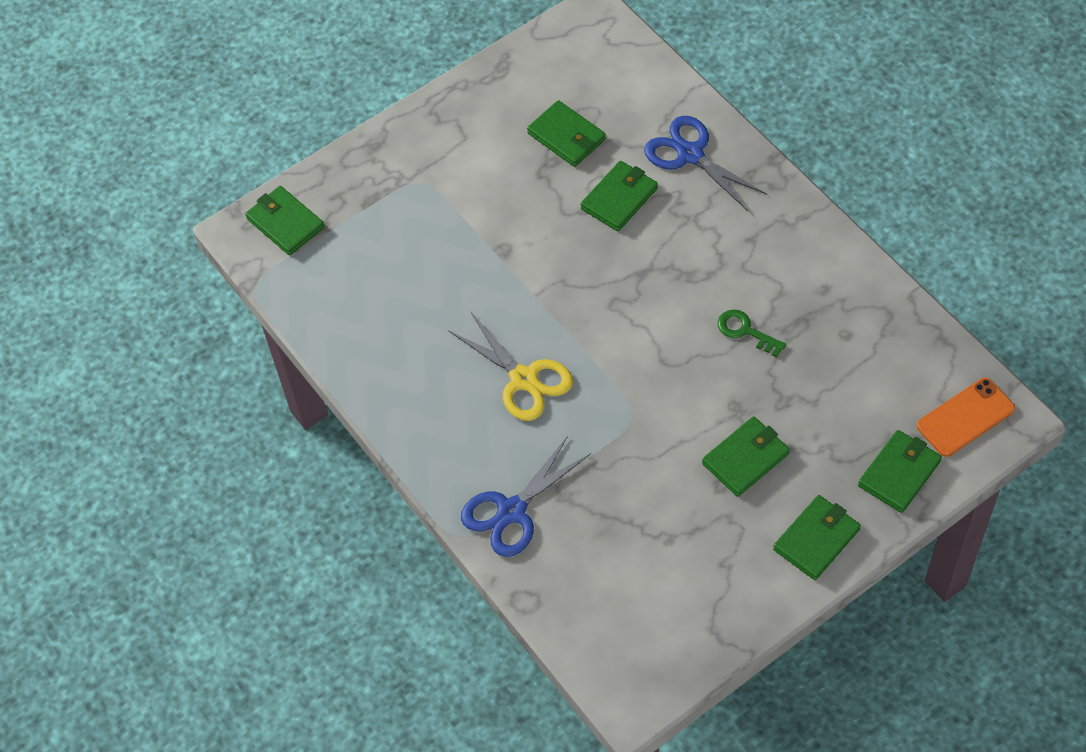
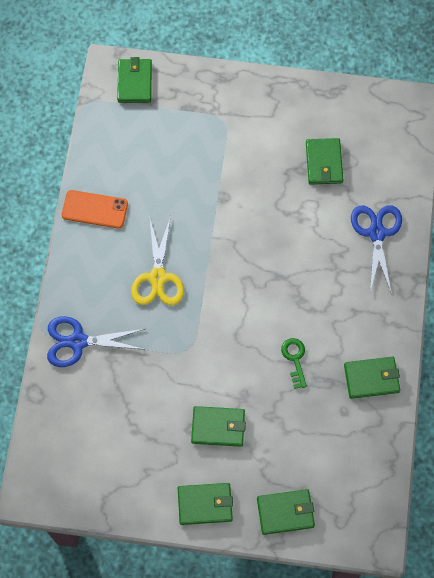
camera: 40 degrees right, 10 degrees up
green wallet [580,161,658,231] -> green wallet moved to [344,357,400,399]
orange phone [917,378,1015,457] -> orange phone moved to [62,190,128,228]

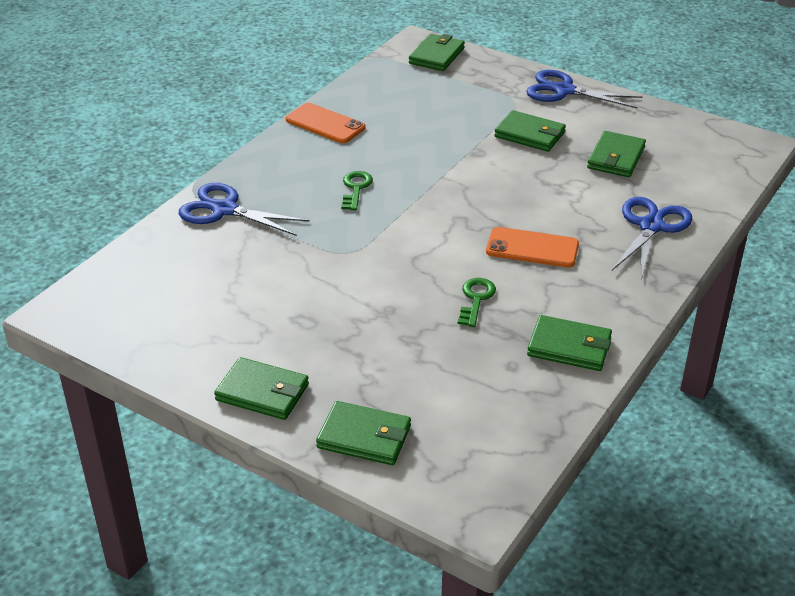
camera: 25 degrees right, 30 degrees down
yellow scissors [131,216,184,305] -> green key [341,171,373,210]
green wallet [191,406,246,447] -> green wallet moved to [494,110,566,152]
none -> orange phone [486,227,579,268]
none -> blue scissors [526,70,642,108]

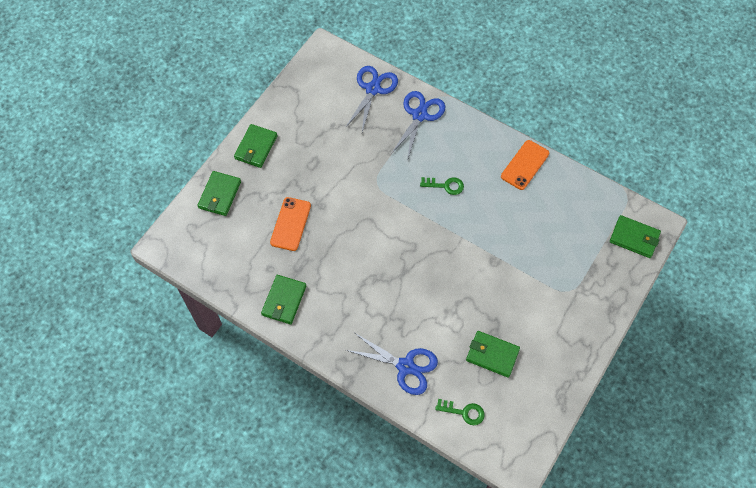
camera: 90 degrees right, 25 degrees up
green key [458,278,496,327] -> green key moved to [435,399,485,425]
orange phone [486,227,579,268] -> orange phone moved to [270,197,311,251]
green wallet [494,110,566,152] -> none
blue scissors [526,70,642,108] -> blue scissors moved to [345,66,398,132]

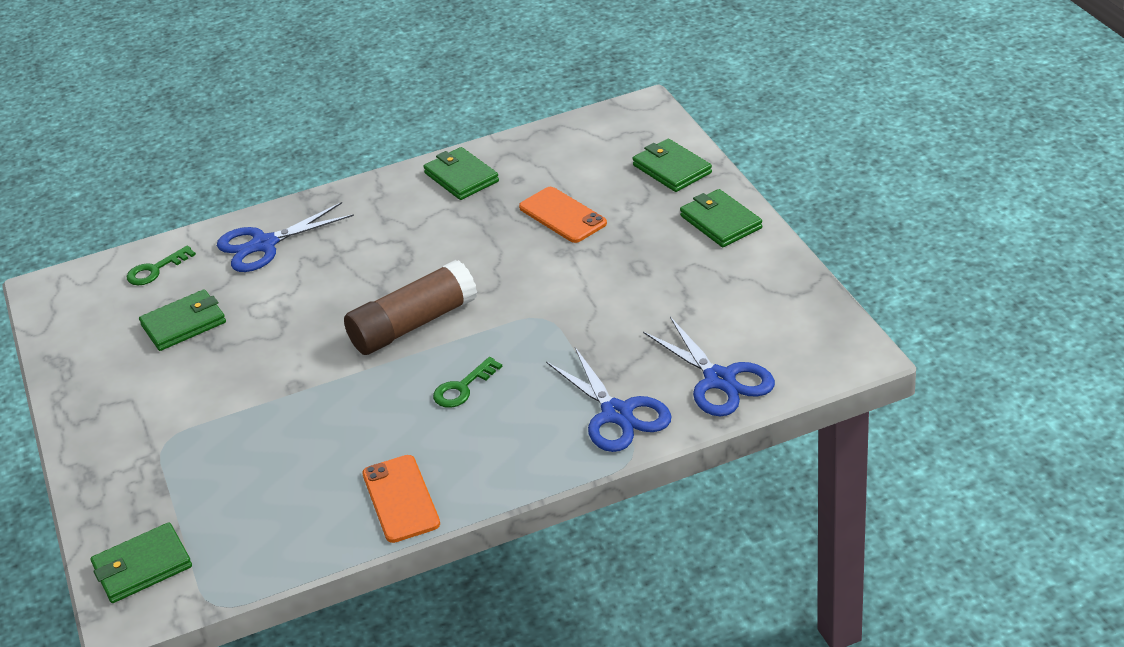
camera: 130 degrees right, 25 degrees down
none -> brown glue stick [344,260,477,355]

